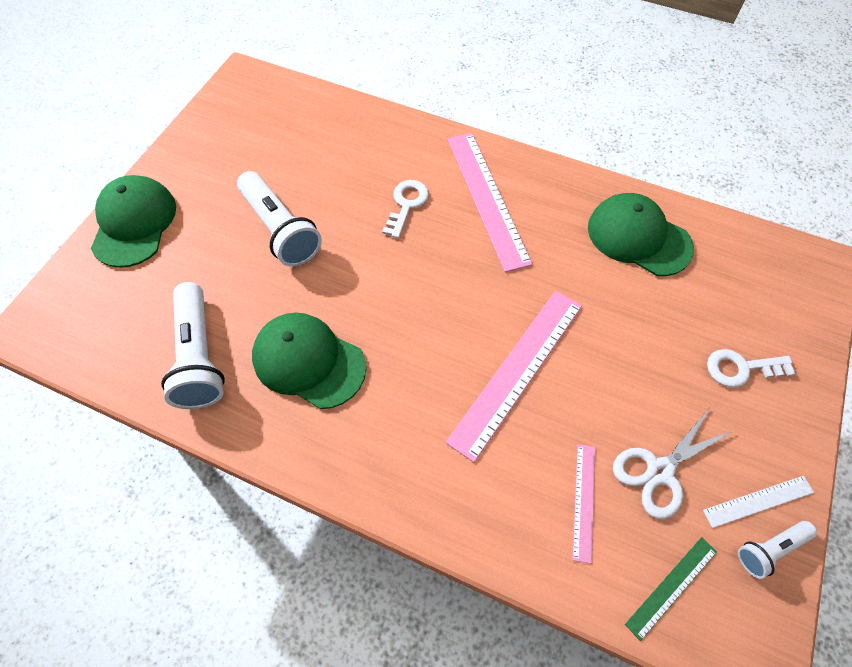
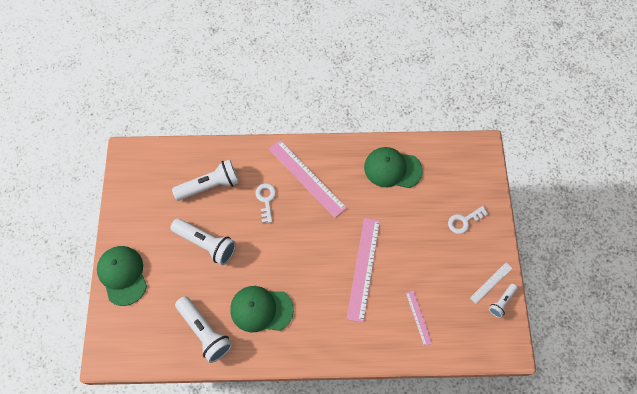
camera: 25 degrees left, 5 degrees up
white scissors [613,408,734,519] -> none
green ruler [625,537,717,641] -> none
none -> white flashlight [172,159,239,201]

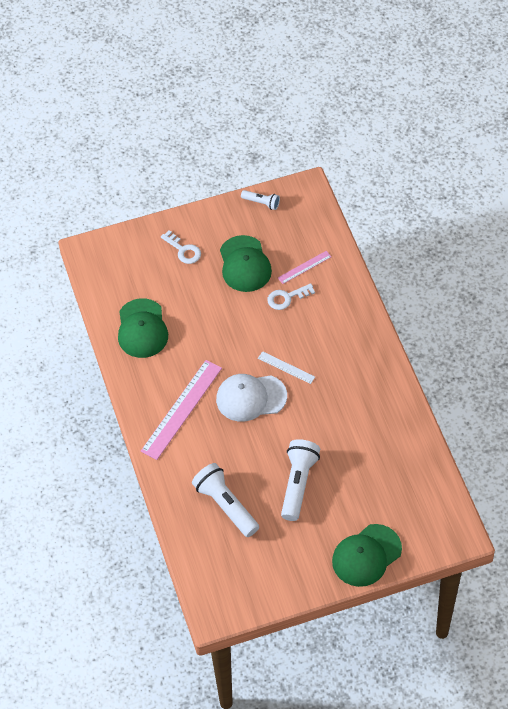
camera: 105 degrees left, 10 degrees down
white flashlight [175,296,232,363] -> none
green cap [230,286,294,332] -> green cap moved to [220,235,272,292]
white key [255,183,276,223] -> white key moved to [267,283,315,310]
pink ruler [347,218,380,323] -> none
white ruler [470,263,512,304] -> white ruler moved to [258,351,315,384]
none -> white cap [216,374,287,422]

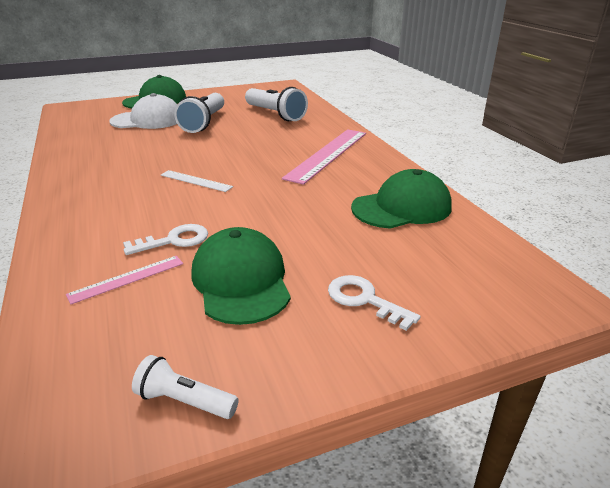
camera: 175 degrees right, 25 degrees down
green cap [118,298,168,358] -> green cap turned 75 degrees clockwise [351,169,452,229]
white cap [216,374,287,422] -> white cap moved to [109,93,177,129]

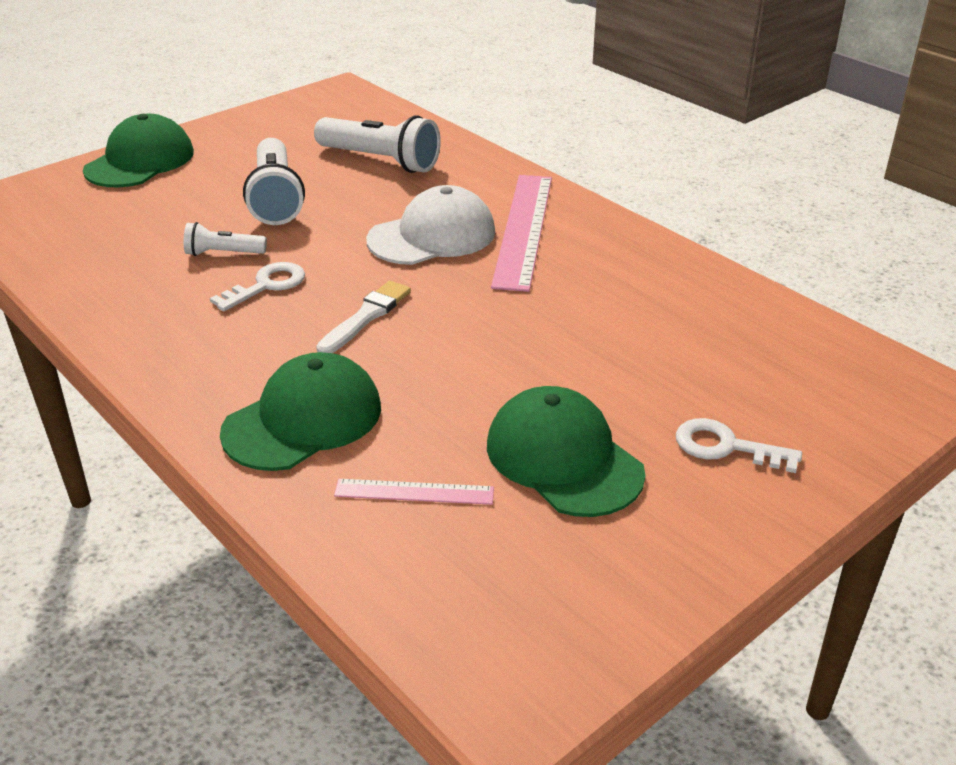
camera: 20 degrees left, 5 degrees up
pink ruler [66,256,183,304] -> pink ruler turned 60 degrees clockwise [334,479,494,505]
white cap [109,93,177,129] -> white cap moved to [366,185,495,265]
white key [123,224,208,255] -> white key moved to [210,262,305,311]
white flashlight [132,355,239,419] -> white flashlight moved to [184,222,267,256]
white ruler [161,170,233,192] -> white brush [316,281,411,353]
green cap [351,169,452,229] -> green cap moved to [220,352,381,471]

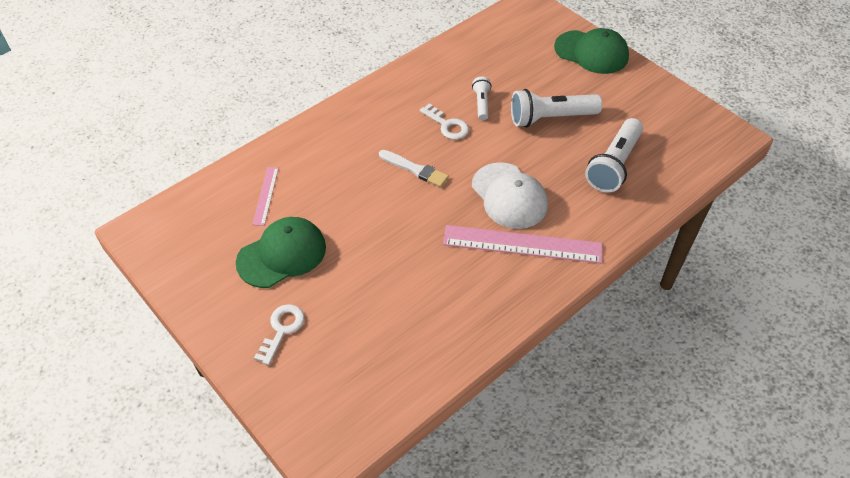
camera: 90 degrees right, 15 degrees up
green cap [220,352,381,471] -> none

